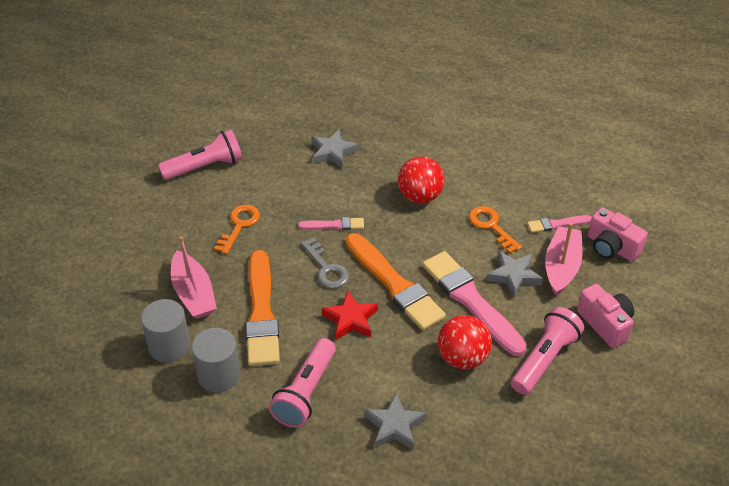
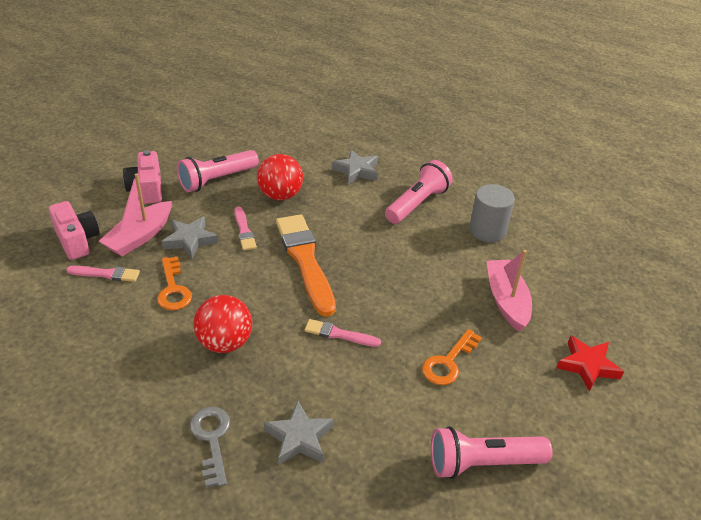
camera: 165 degrees left, 5 degrees down
grey cylinder [141,299,191,363] -> none
orange brush [245,250,280,366] -> none
grey key [301,238,349,288] -> grey key moved to [190,407,230,488]
red star [322,291,378,340] -> red star moved to [557,335,624,392]
pink brush [422,251,527,356] -> pink brush [234,207,257,251], size x0.49

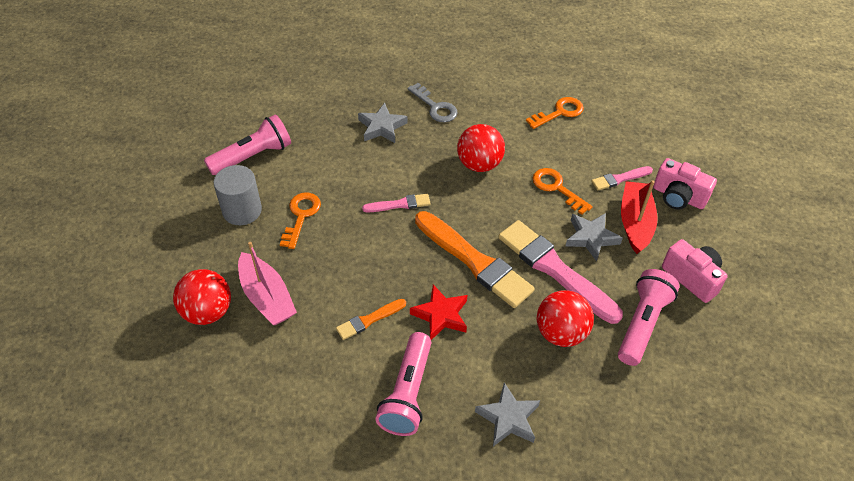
camera: 155 degrees right, 10 degrees up
pink boat [99,173,172,256] -> red boat [621,180,658,254]
pink brush [234,207,257,251] -> pink brush [498,220,623,324], size x2.06
grey cylinder [469,184,515,242] -> grey cylinder moved to [214,165,262,225]
red star [557,335,624,392] -> red star moved to [410,285,467,340]
none -> red ball [173,269,231,325]
none -> orange brush [336,299,406,340]
none -> orange key [526,97,584,129]

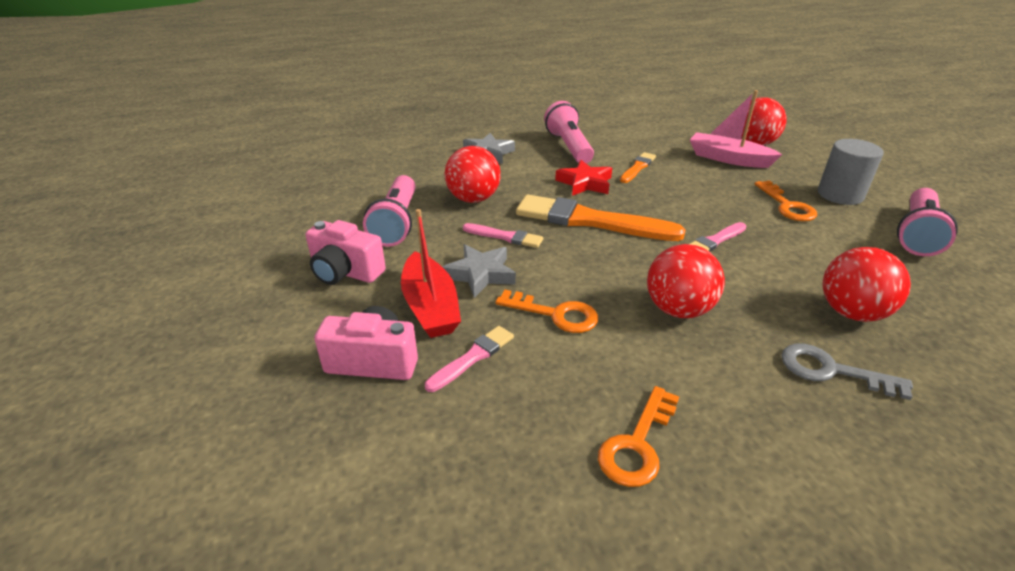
camera: 155 degrees right, 15 degrees down
grey star [358,103,408,143] -> red ball [823,247,911,322]
pink brush [498,220,623,324] -> pink brush [463,223,543,248], size x0.49

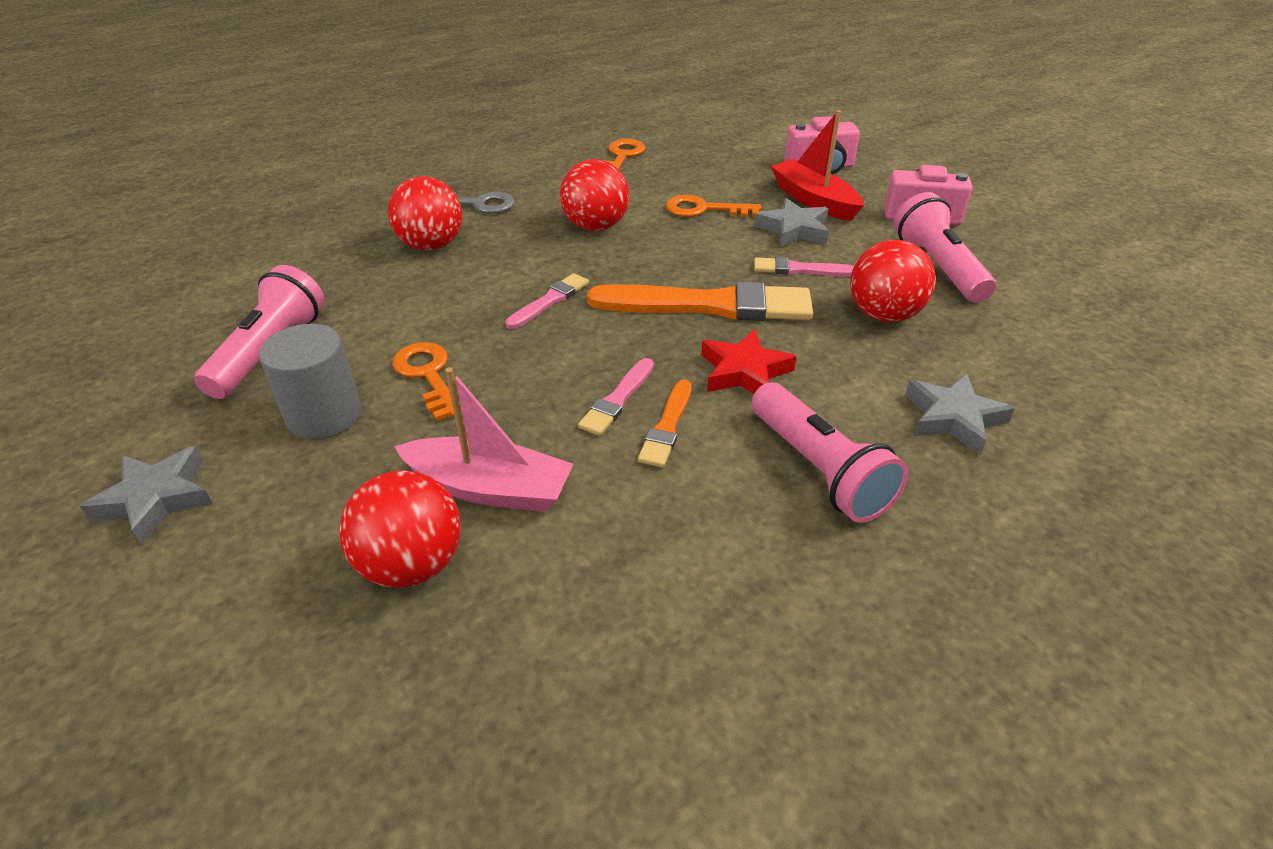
camera: 165 degrees right, 5 degrees up
pink brush [425,326,514,392] -> pink brush moved to [578,358,654,436]
none -> grey star [79,446,213,545]

